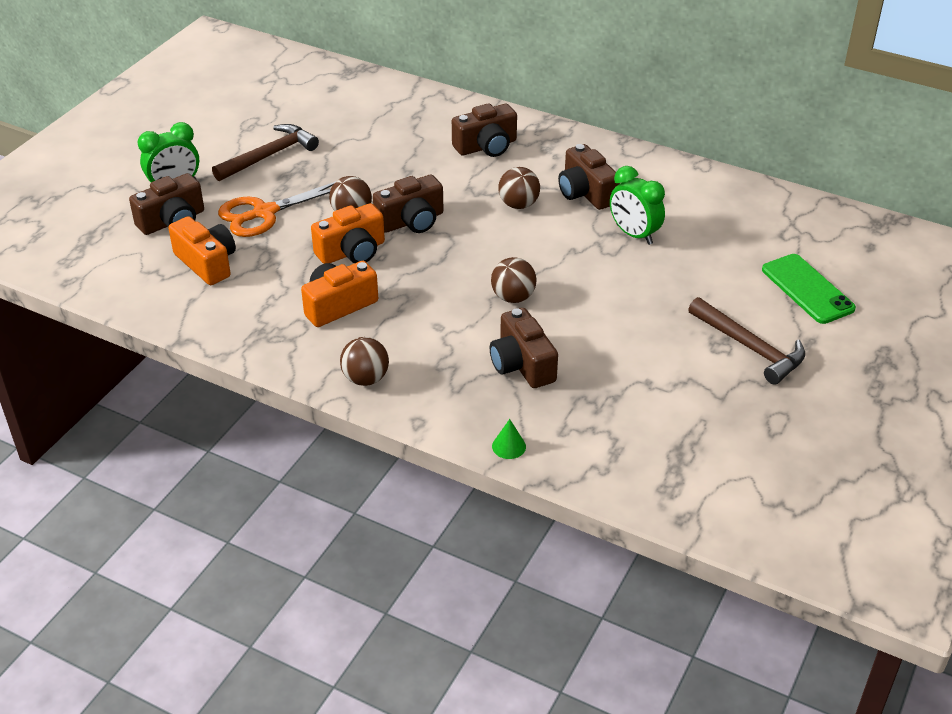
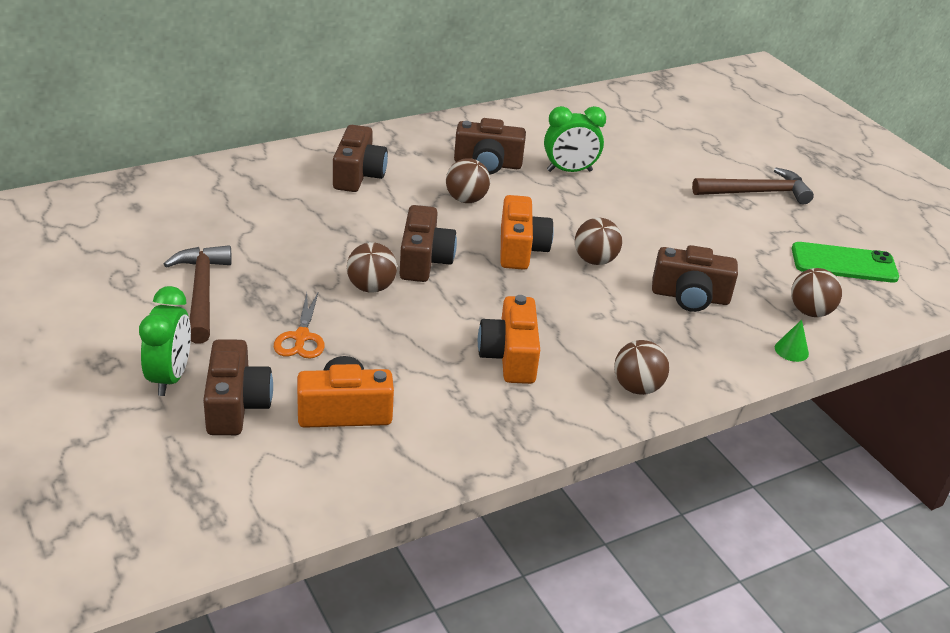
camera: 60 degrees left, 5 degrees down
orange scissors [218,181,336,237] -> orange scissors [274,291,325,359], size x0.62
orange camera [311,203,385,264] -> orange camera moved to [500,195,554,270]
green phone [762,254,856,324] -> green phone moved to [792,242,899,283]
none -> brown ball [791,268,842,317]

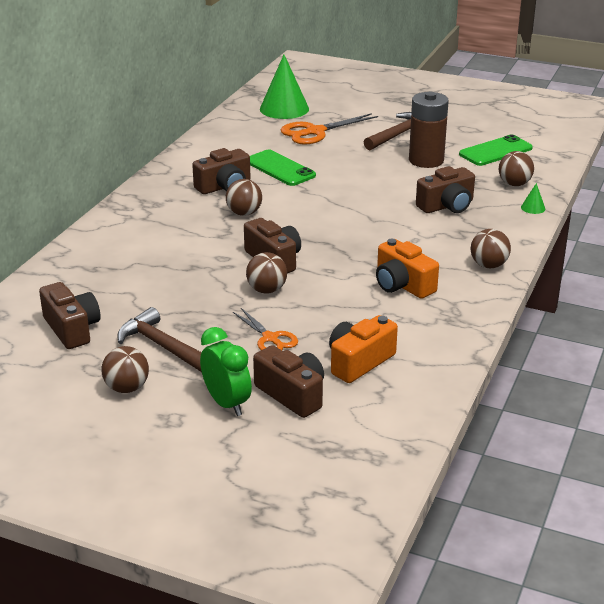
camera: 35 degrees left, 5 degrees down
brown camera [333,125,388,192] -> brown camera moved to [39,282,101,349]
orange camera [500,195,554,270] -> none
green clock [544,106,606,172] -> green phone [250,150,316,186]
brown ball [575,218,622,265] -> brown ball moved to [102,346,149,393]
none -> green cone [260,55,309,119]
none -> orange scissors [281,113,378,145]
none -> brown battery [409,92,449,168]

